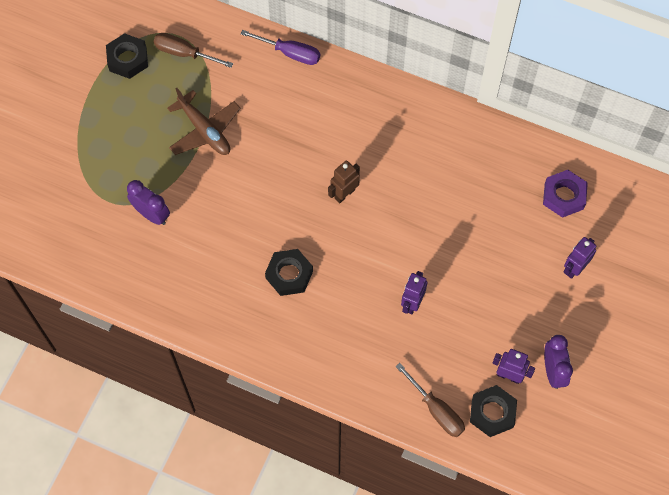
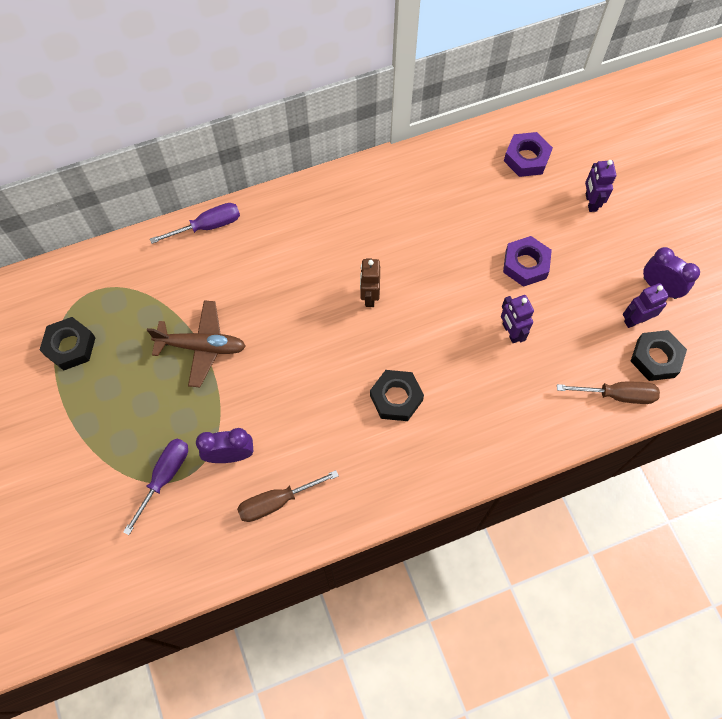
camera: 45 degrees left, 0 degrees up
brown screwdriver [154,33,233,68] -> brown screwdriver moved to [237,470,339,522]
none -> purple screwdriver [123,438,188,535]
none -> purple nut [503,236,552,287]

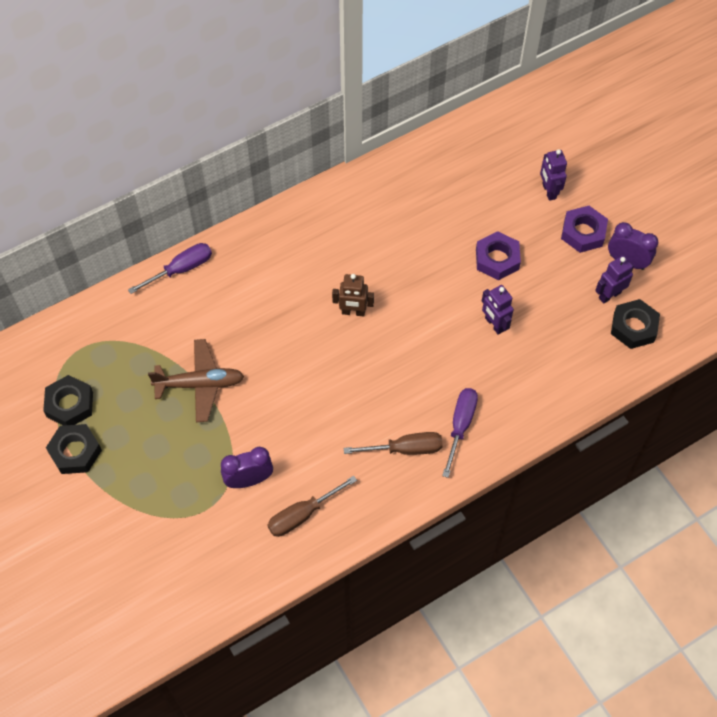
camera: 10 degrees left, 5 degrees down
purple screwdriver [123,438,188,535] -> purple screwdriver moved to [442,388,478,478]
brown robot [360,258,380,307] -> brown robot turned 75 degrees counterclockwise [332,274,374,317]
black nut [370,370,424,421] -> black nut moved to [46,424,102,474]
purple nut [504,132,553,177] -> purple nut moved to [561,206,608,253]
brown screwdriver [557,382,660,404] -> brown screwdriver moved to [344,432,443,455]

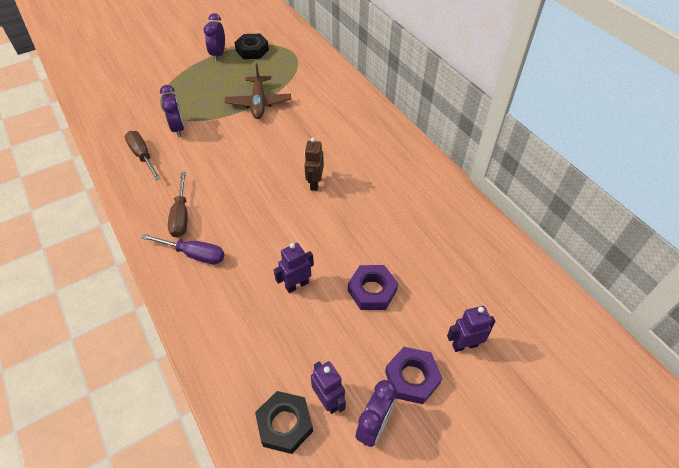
camera: 90 degrees right, 10 degrees down
black nut [46,424,102,474] -> purple clock [204,13,225,61]
purple screwdriver [128,243,212,294] -> none

